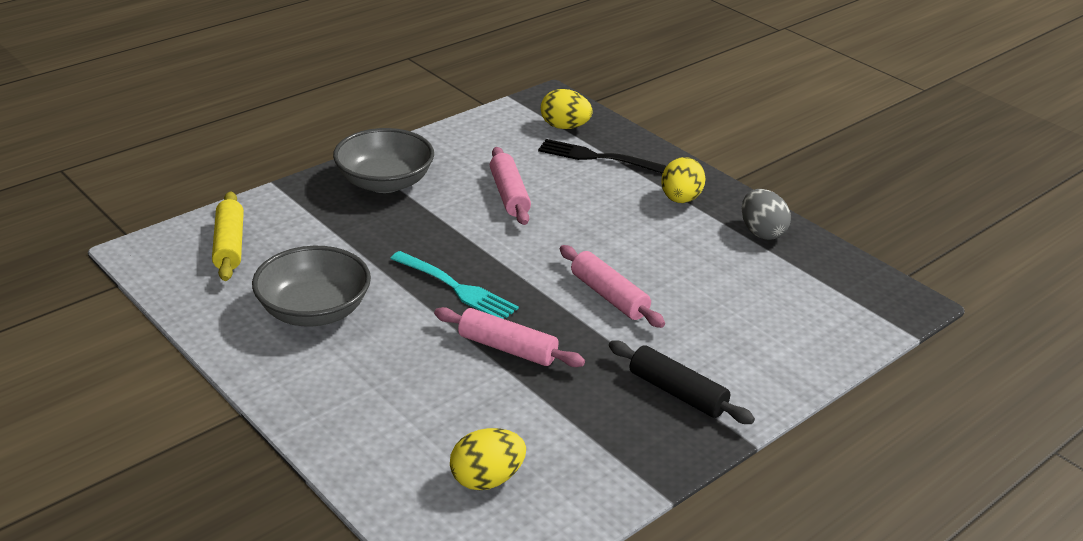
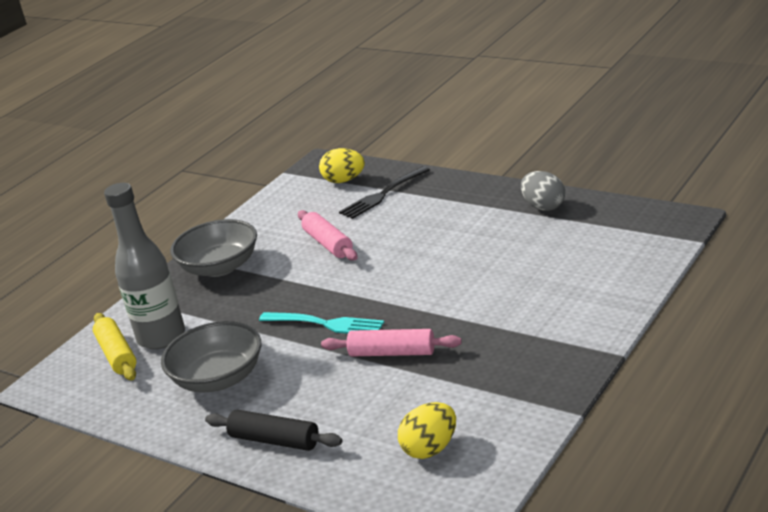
camera: 10 degrees left, 5 degrees down
black fork [538,139,666,173] -> black fork turned 45 degrees counterclockwise [339,166,430,219]
pink rolling pin [560,245,665,328] -> none
black rolling pin [609,340,755,424] -> black rolling pin moved to [205,410,342,451]
yellow egg [661,157,706,203] -> none
none -> grey bottle [104,183,185,349]

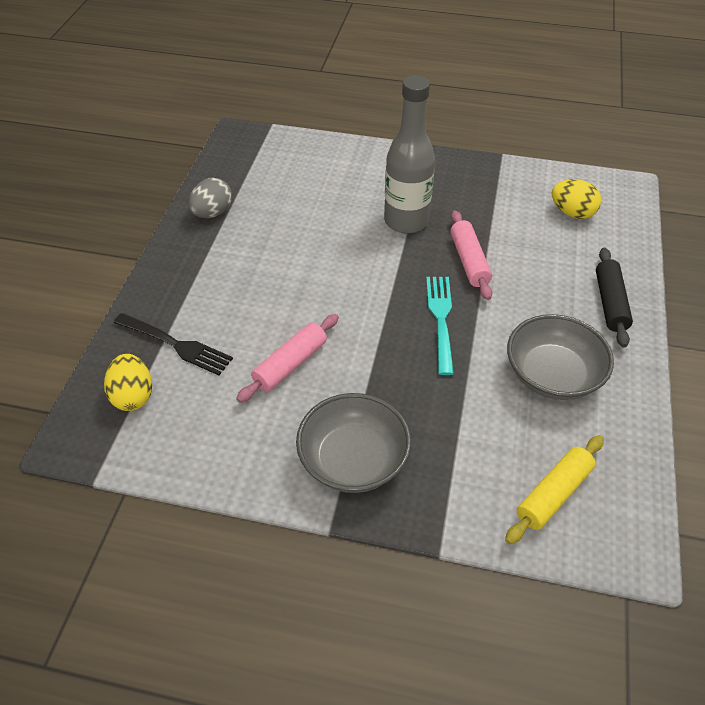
camera: 115 degrees left, 20 degrees up
grey bottle [104,183,185,349] -> grey bottle moved to [384,75,435,233]

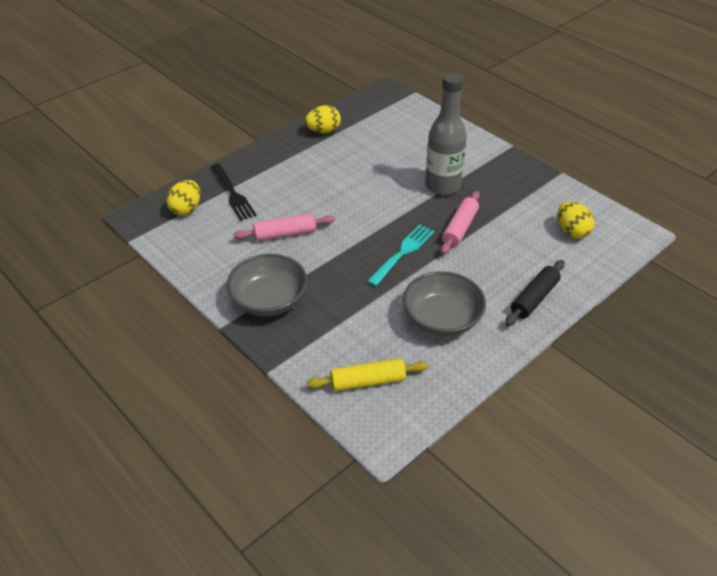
camera: 35 degrees right, 5 degrees down
grey egg [189,178,232,218] -> yellow egg [305,105,341,133]

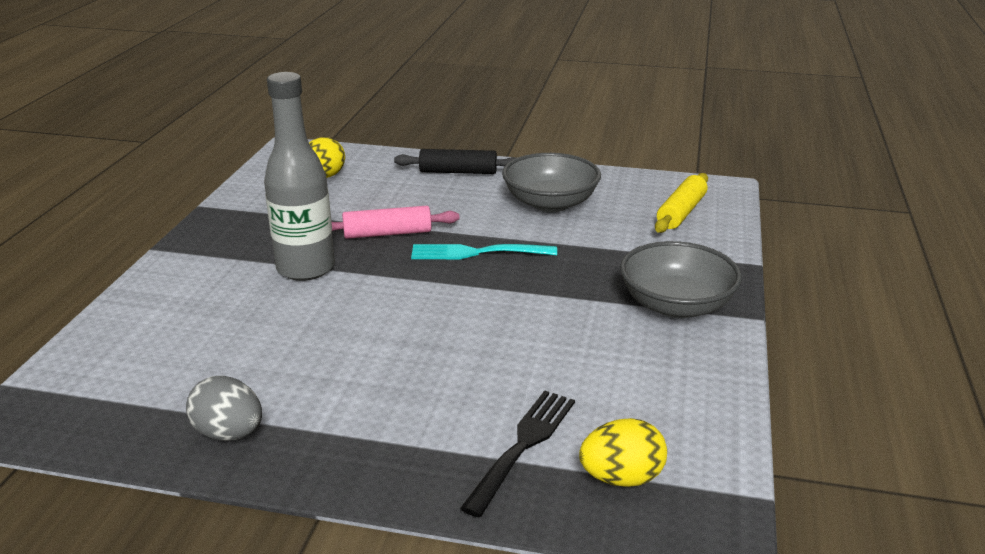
camera: 125 degrees left, 15 degrees down
pink rolling pin [233,213,335,241] -> none
yellow egg [305,105,341,133] -> grey egg [186,376,262,441]
yellow rolling pin [307,358,429,391] -> yellow rolling pin turned 75 degrees clockwise [655,173,708,233]

